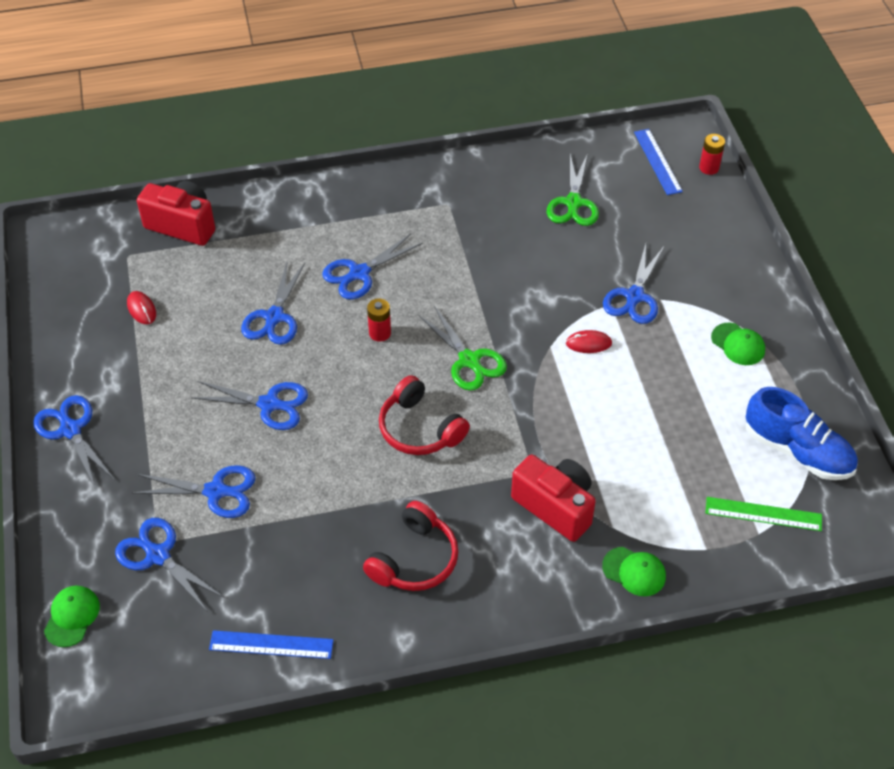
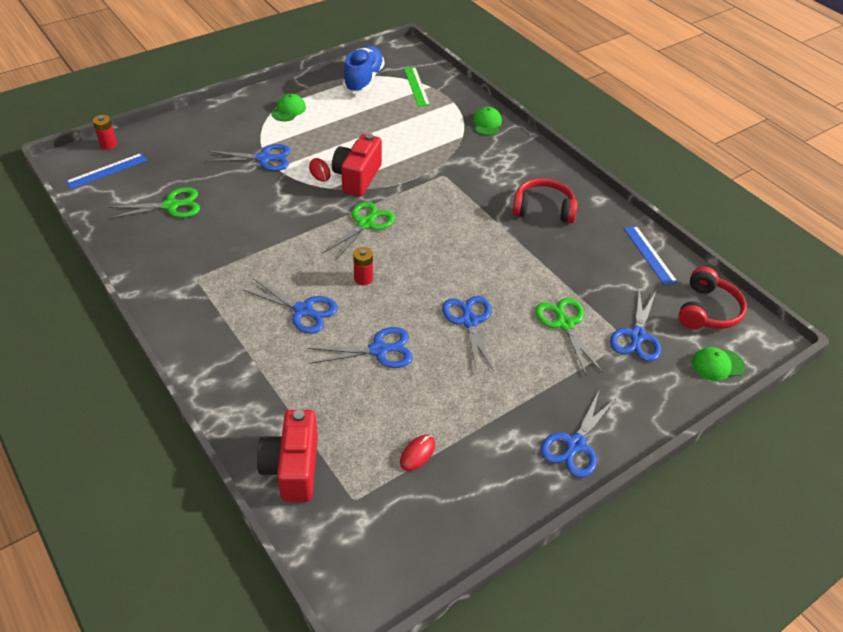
camera: 115 degrees left, 5 degrees down
blue scissors [133,465,256,518] -> green scissors [535,298,603,375]
red headphones [379,375,470,455] -> red headphones moved to [678,267,747,329]
red camera [511,454,596,542] -> red camera moved to [332,133,382,196]

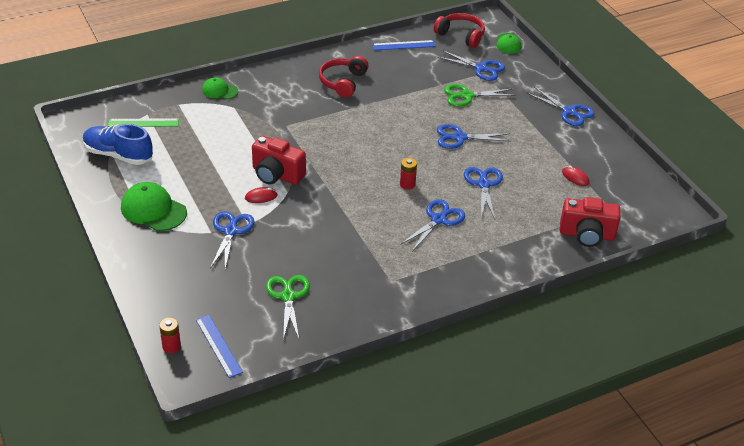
camera: 80 degrees left, 5 degrees down
green cap [271,94,306,121] -> green cap [121,182,187,231], size x1.69
green scissors [322,202,395,261] -> none

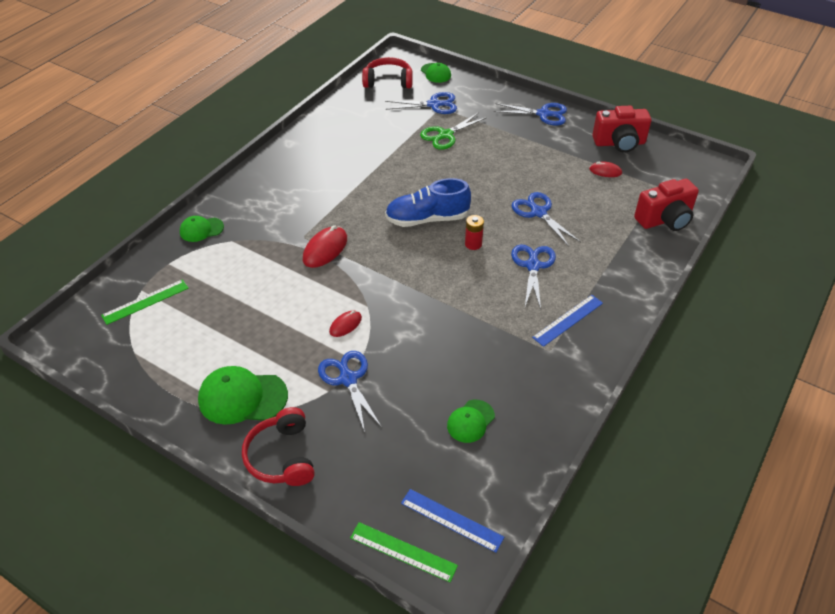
camera: 30 degrees left, 5 degrees up
blue shoe [83,124,153,165] -> blue shoe moved to [385,178,471,227]
red battery [159,318,181,353] -> green ruler [350,522,458,582]
red camera [252,136,306,185] -> red camera moved to [592,106,651,153]
green scissors [266,275,310,340] -> green cap [447,400,495,443]
red headphones [319,56,369,97] -> red headphones moved to [242,407,315,486]
blue ruler [372,40,436,50] -> blue ruler moved to [532,295,603,347]
blue scissors [437,124,511,149] -> none
none -> red mouse [303,225,347,268]

